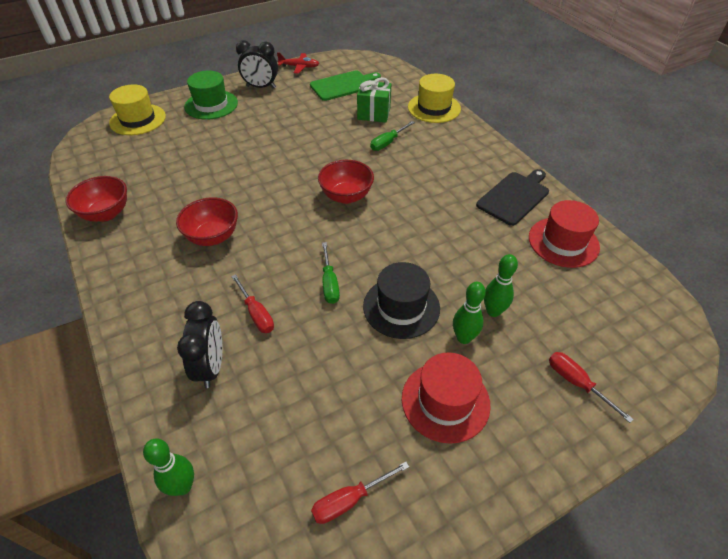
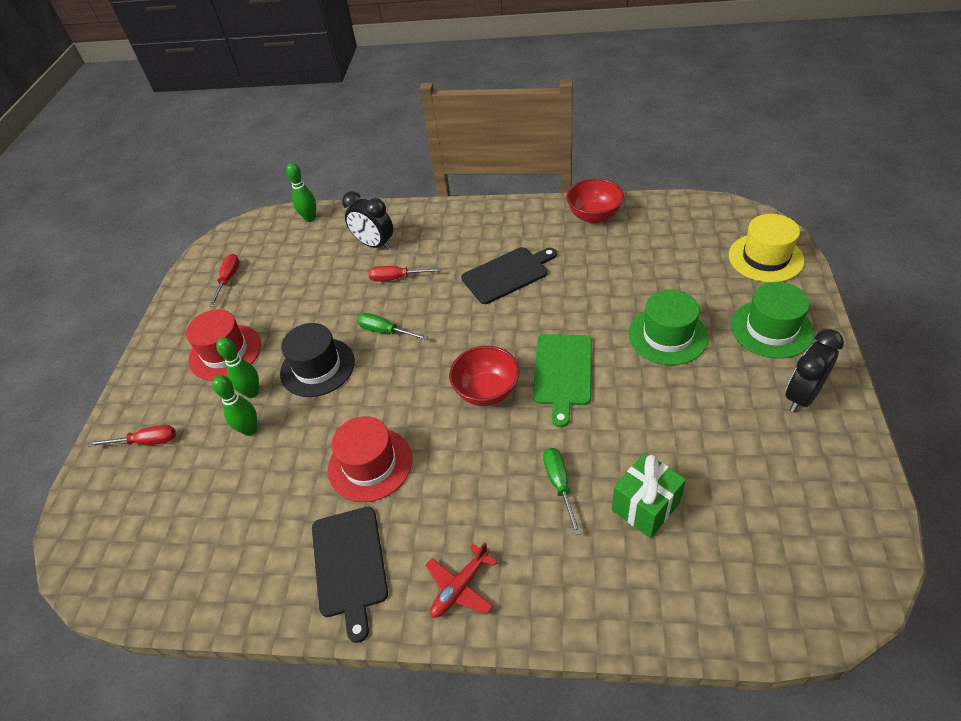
camera: 130 degrees right, 0 degrees up
red bowl [176,197,238,246] -> black cutting board [461,247,557,304]
red plane [277,52,319,74] -> red plane moved to [425,542,497,618]
green cutting board [310,71,381,101] -> green cutting board moved to [533,334,592,427]
yellow hat [408,74,461,123] -> none
red hat [529,200,600,268] -> red hat moved to [328,416,412,502]
none -> green hat [628,289,708,365]

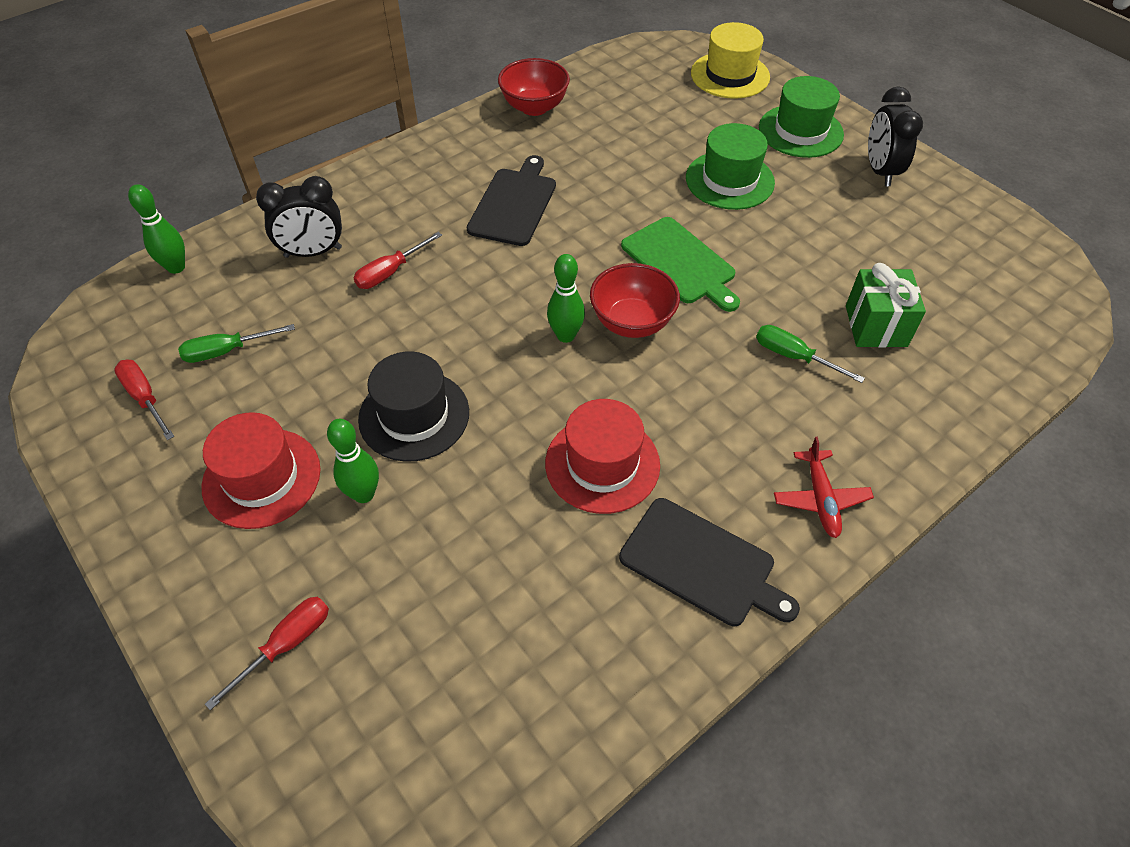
camera: 50 degrees left, 5 degrees up
green bowling pin [212,375,257,436] -> green bowling pin moved to [547,254,585,343]
green screwdriver [357,313,428,340] -> green screwdriver moved to [178,324,295,363]

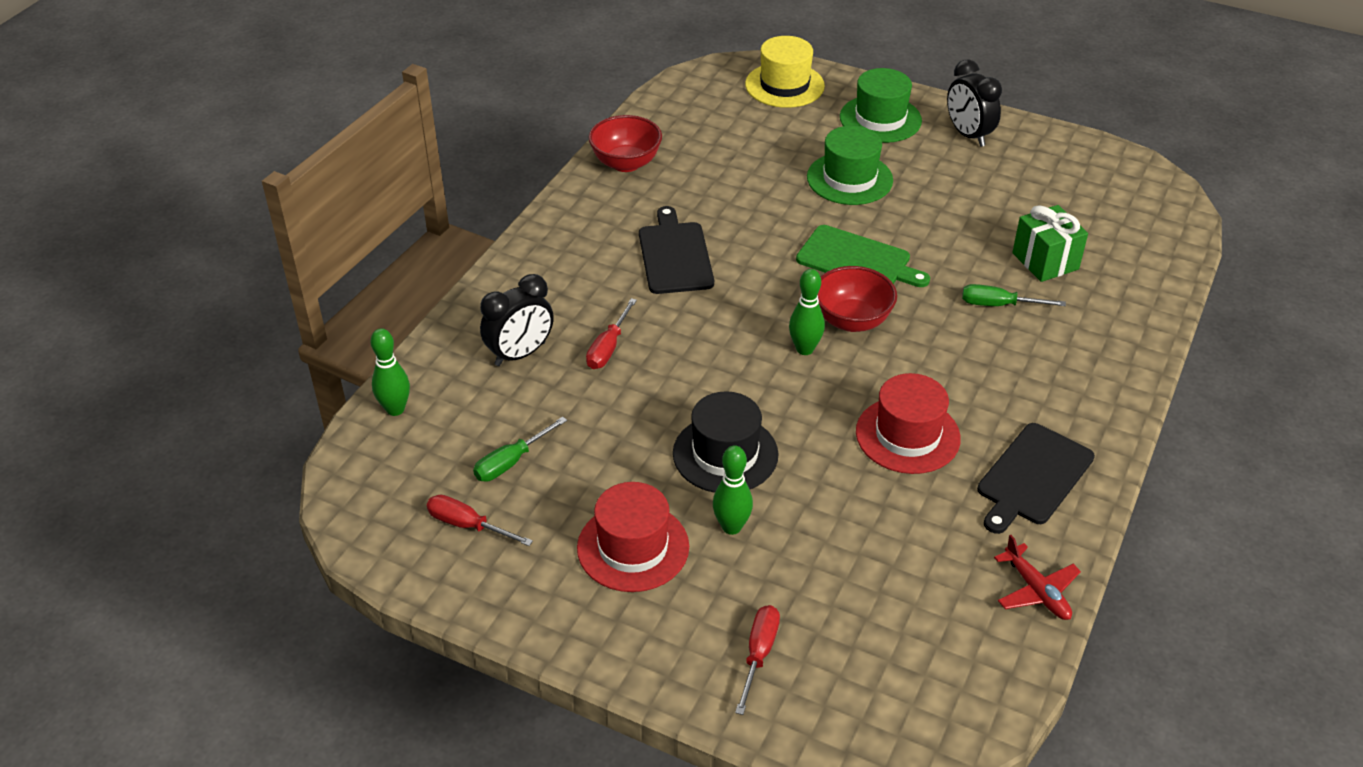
camera: 25 degrees left, 10 degrees down
black cutting board [619,498,800,626] -> black cutting board turned 120 degrees clockwise [977,423,1095,534]
red plane [774,437,874,538] -> red plane moved to [994,535,1081,620]

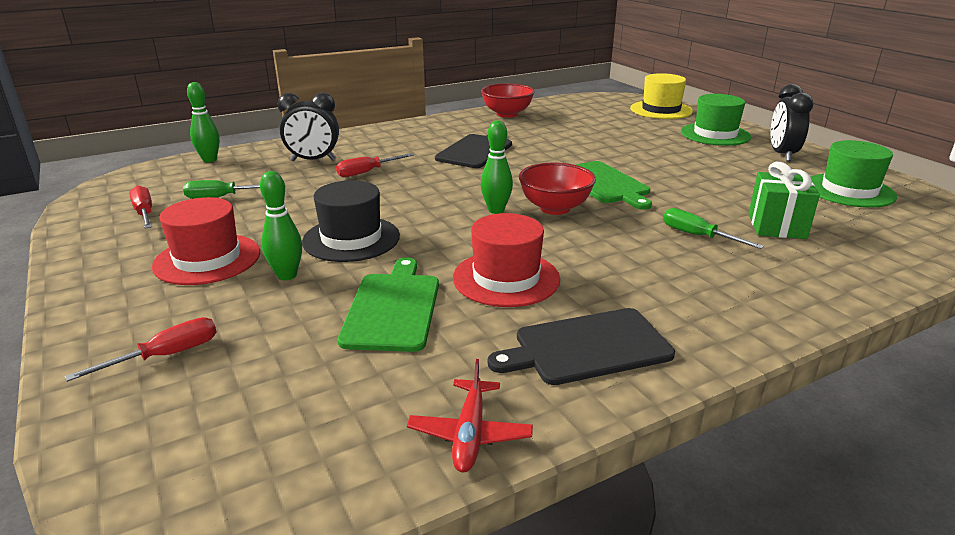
camera: 35 degrees right, 15 degrees down
green hat [807,126,893,205] -> green hat moved to [810,140,897,208]
none -> green cutting board [338,257,439,352]

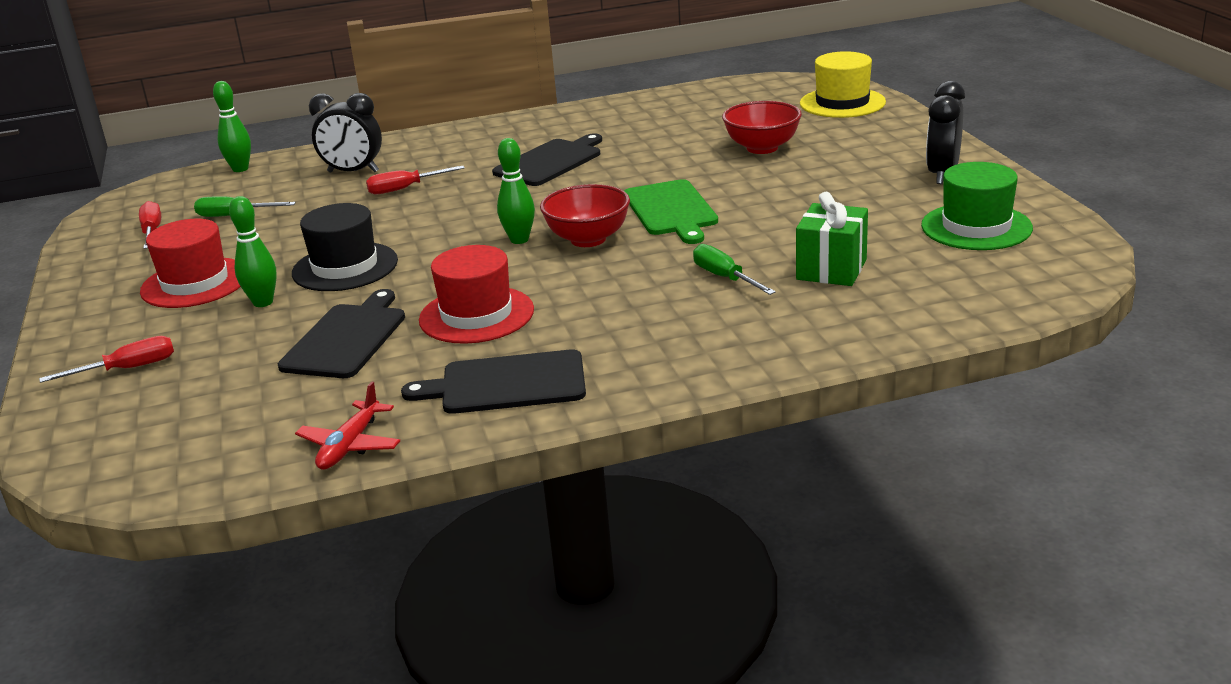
camera: 15 degrees right, 0 degrees up
green cutting board [338,257,439,352] -> black cutting board [278,289,405,378]
red bowl [481,83,535,118] -> red bowl moved to [722,101,802,154]
green hat [681,94,751,146] -> none

